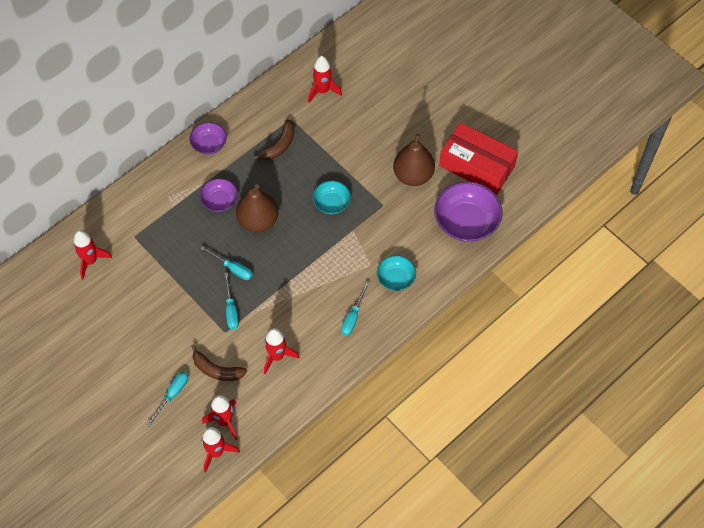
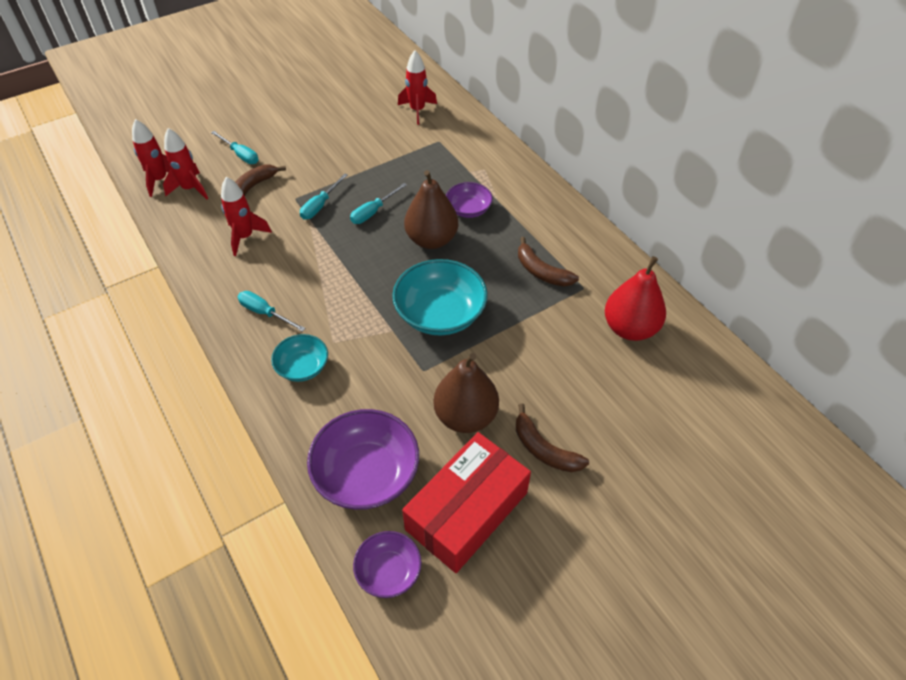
camera: 100 degrees right, 10 degrees down
purple bowl [189,122,227,155] -> purple bowl moved to [353,531,422,598]
turquoise screwdriver [224,273,239,330] -> turquoise screwdriver turned 60 degrees counterclockwise [300,173,348,220]
red rocket [308,56,342,103] -> red pear [605,256,666,341]
turquoise bowl [313,181,351,214] -> turquoise bowl [392,259,488,336], size x1.76
none -> brown banana [516,404,589,472]

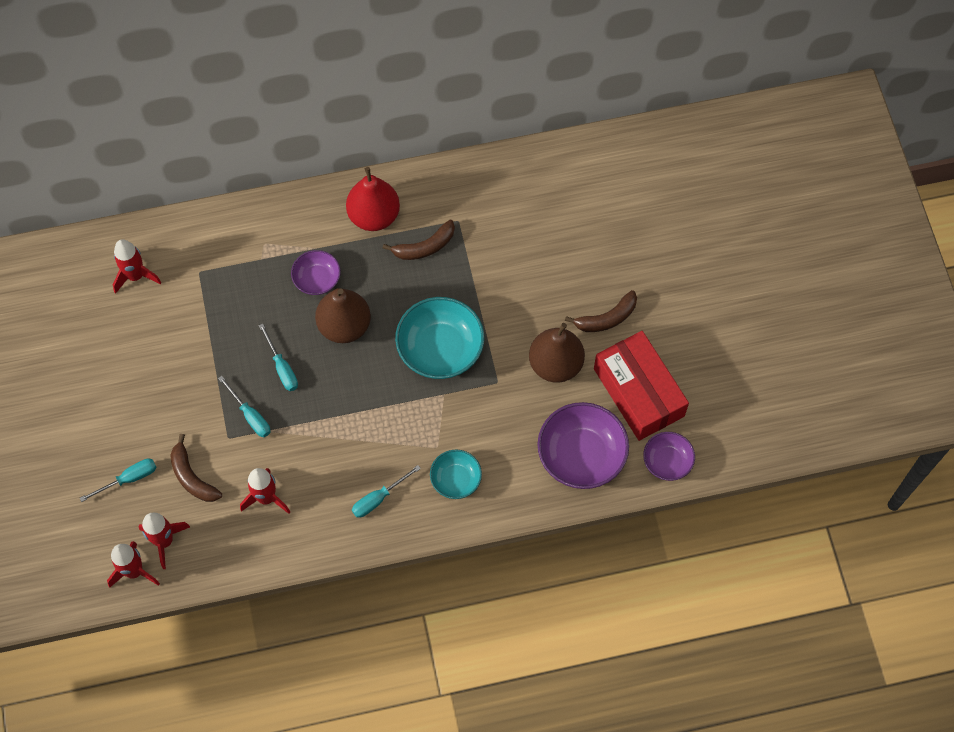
camera: 70 degrees left, 15 degrees up
red pear [605,256,666,341] -> red pear moved to [346,167,400,231]

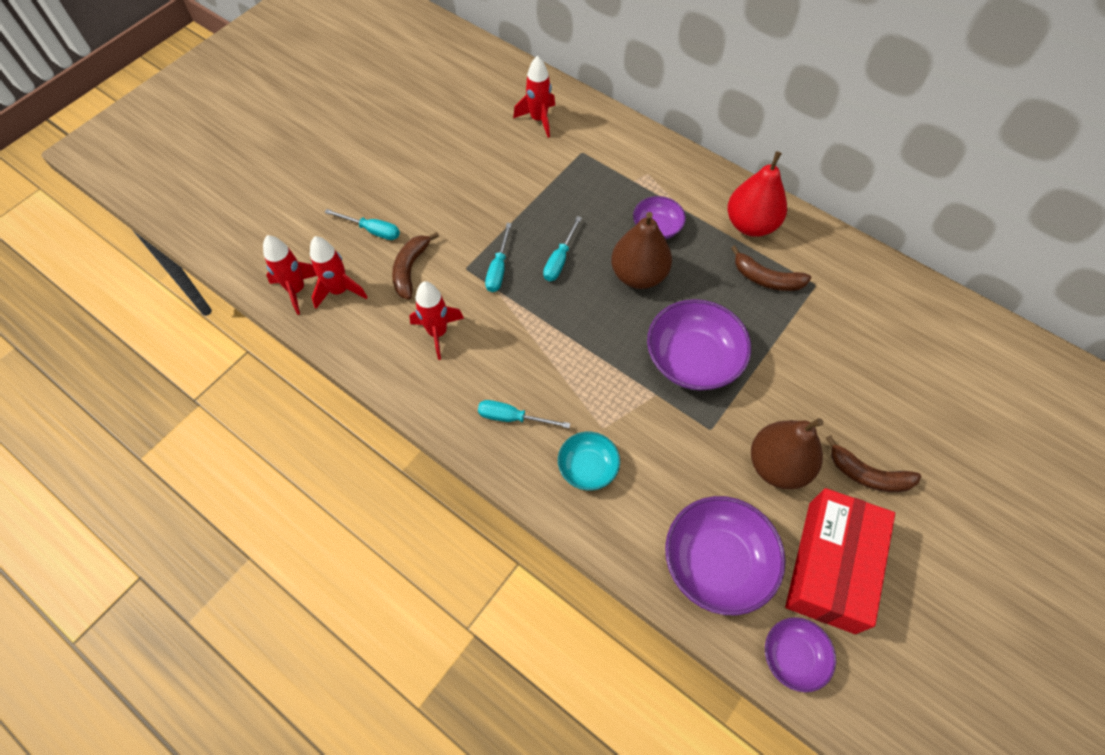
camera: 50 degrees right, 5 degrees down
turquoise bowl [395,297,485,379] -> purple bowl [647,299,751,390]

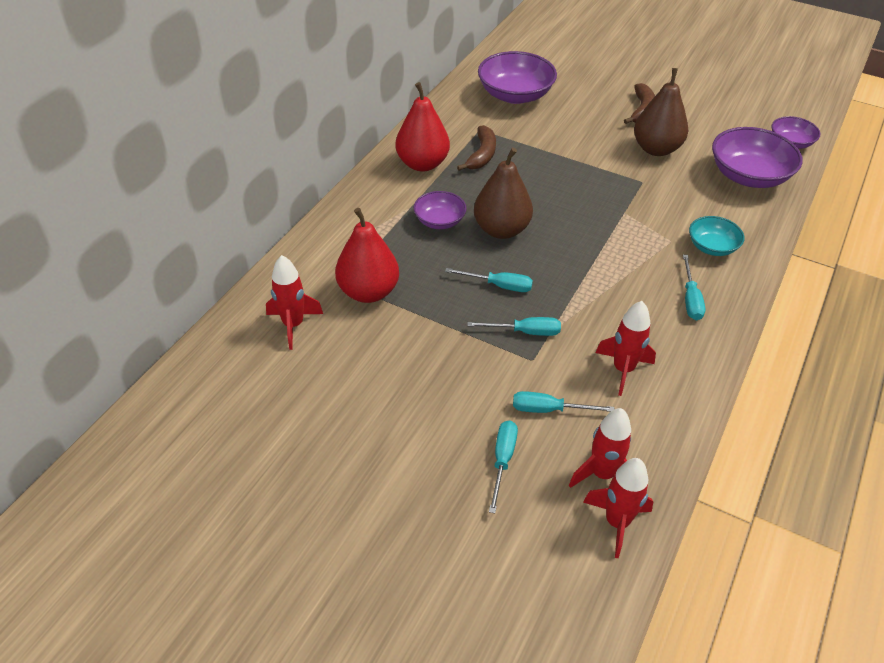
camera: 100 degrees left, 15 degrees down
brown banana [392,232,439,299] -> turquoise screwdriver [513,391,614,413]
purple bowl [647,299,751,390] -> purple bowl moved to [478,51,557,104]
red box [785,488,895,634] -> none
none -> red pear [335,208,399,303]

